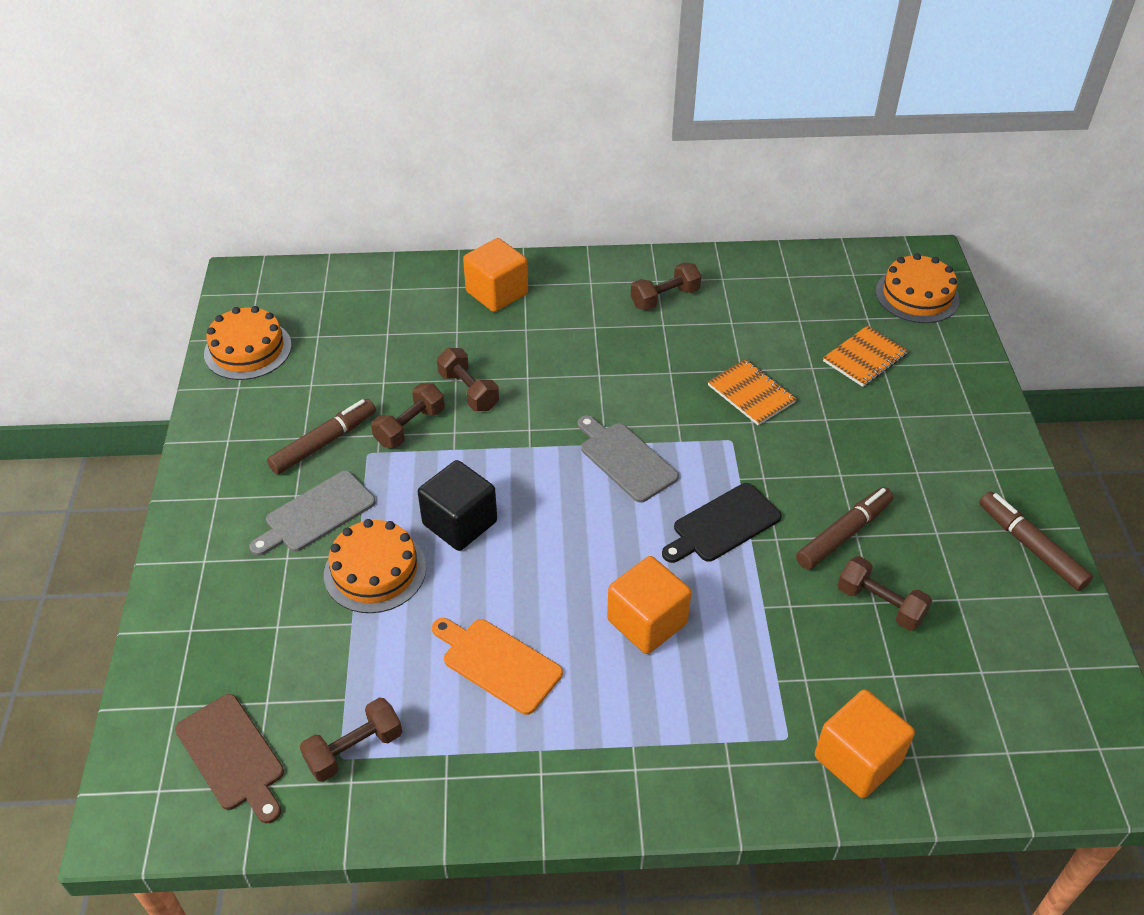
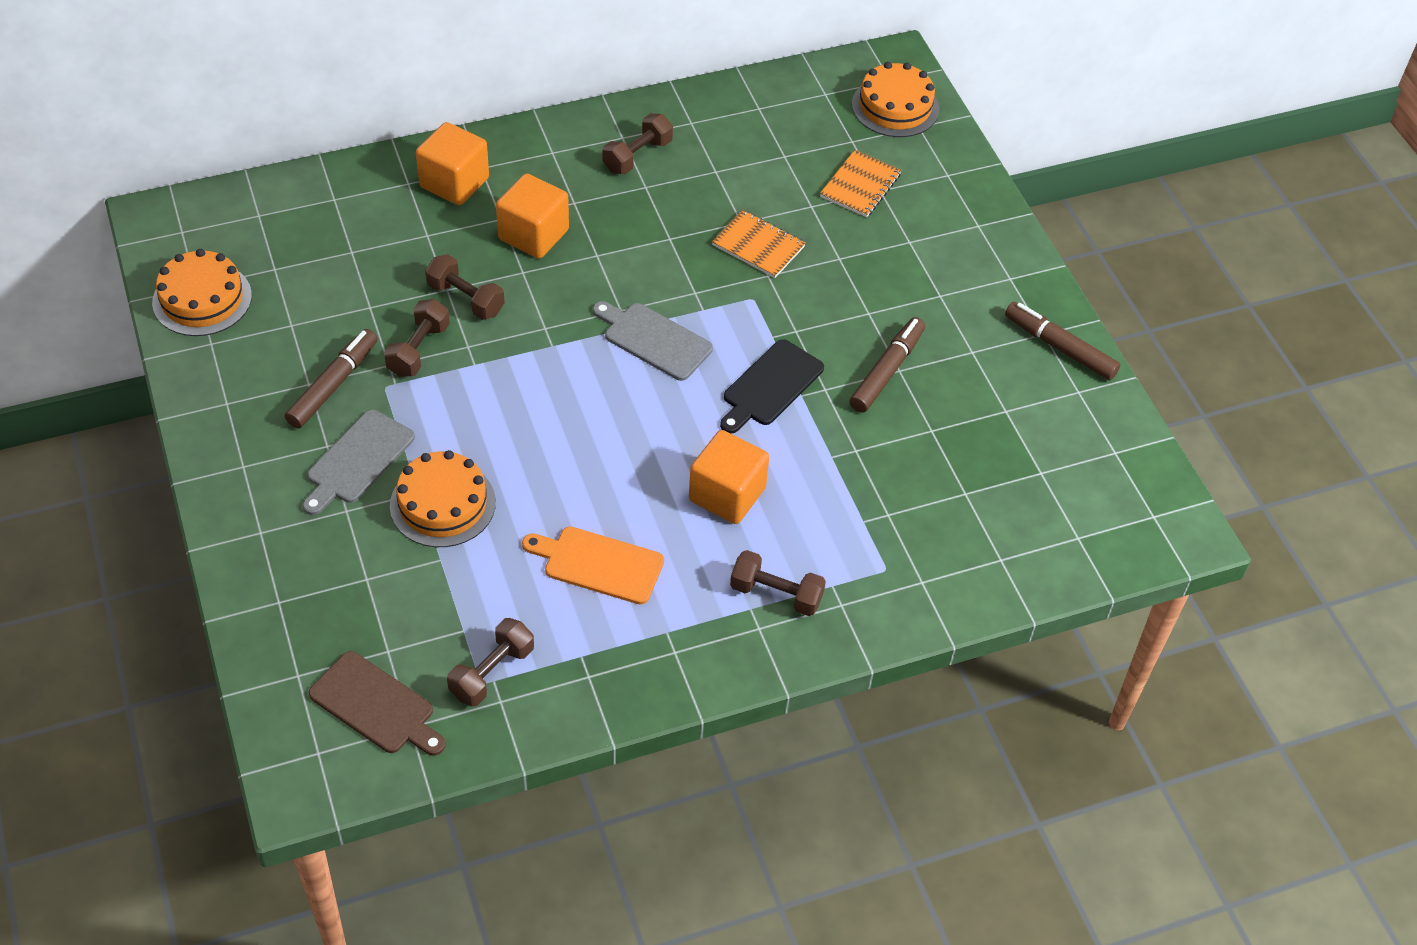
camera: 20 degrees left, 5 degrees up
black cube [418,460,497,551] -> none
orange cube [815,689,915,798] -> orange cube moved to [496,173,569,258]
brown dumbbell [837,556,932,631] -> brown dumbbell moved to [730,550,826,616]

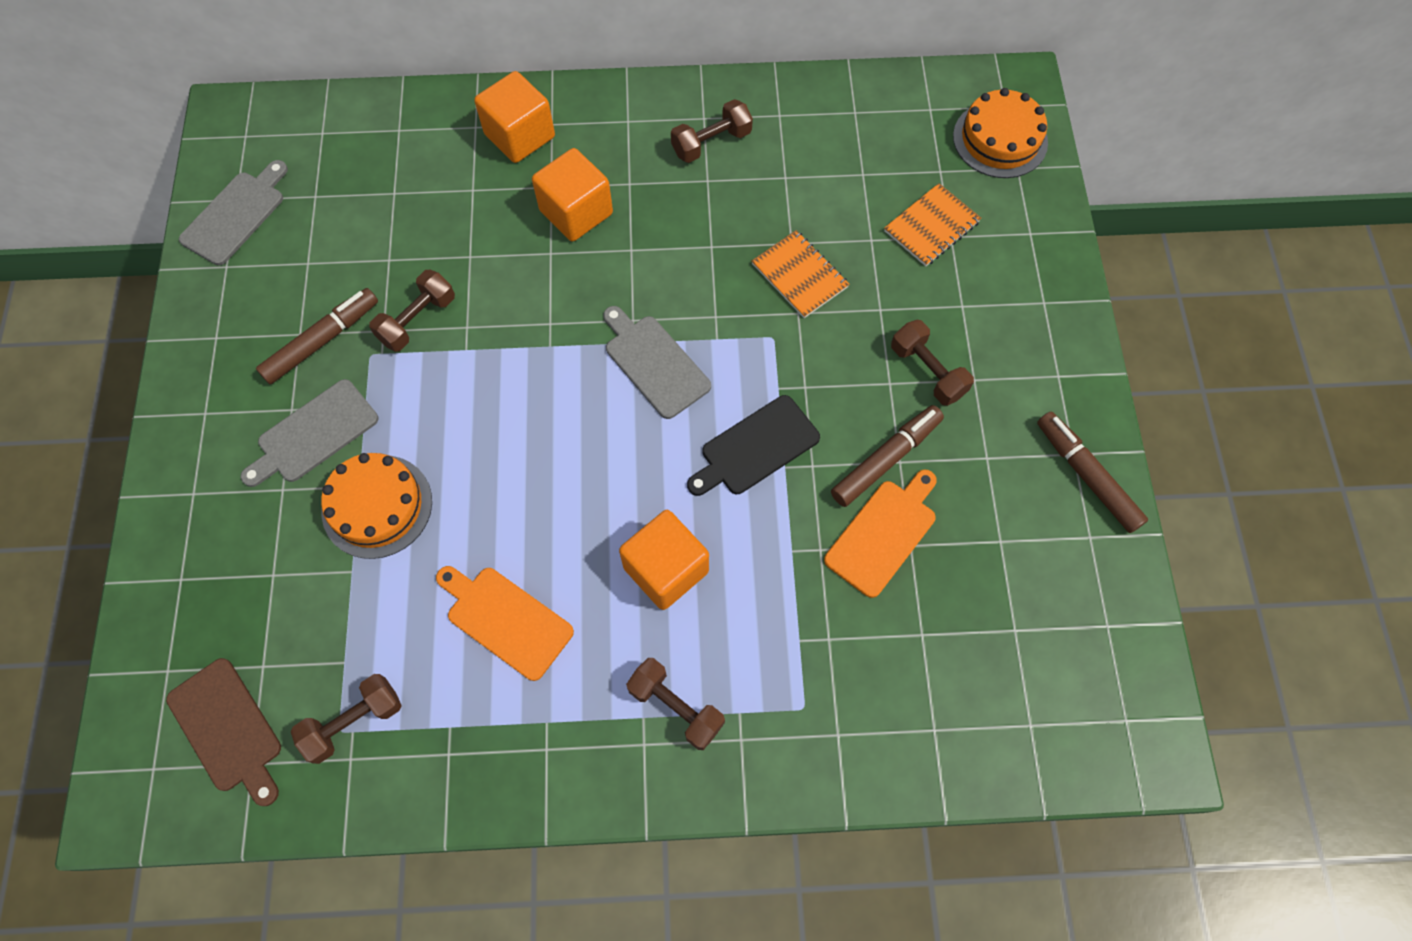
camera: 20 degrees right, 15 degrees up
orange cake [152,249,252,336] -> grey cutting board [179,160,288,265]
brown dumbbell [425,254,505,320] -> brown dumbbell moved to [891,320,974,406]
none -> orange cutting board [824,470,937,598]

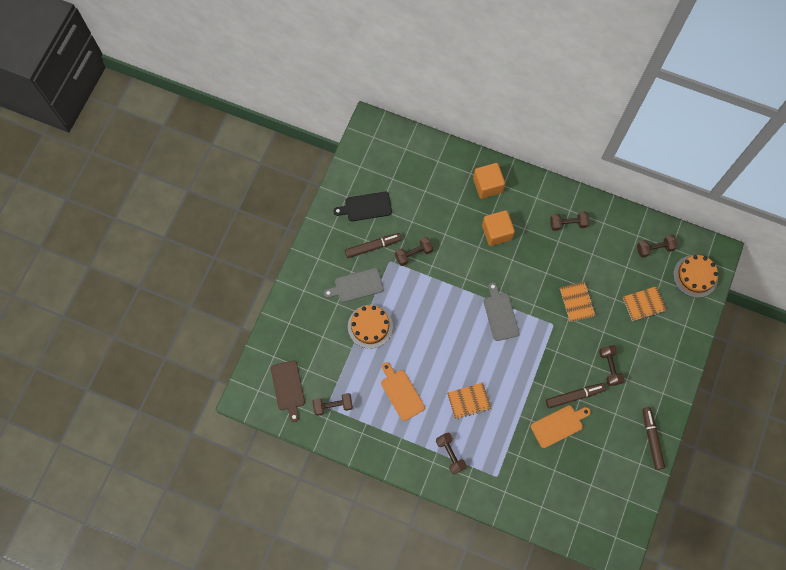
camera: 25 degrees right, 5 degrees up
grey cutting board [179,160,288,265] -> none
orange cube [619,510,709,610] -> orange notebook [447,383,491,419]
black cutting board [687,395,820,496] -> black cutting board moved to [334,192,392,221]
none -> brown dumbbell [637,235,677,257]

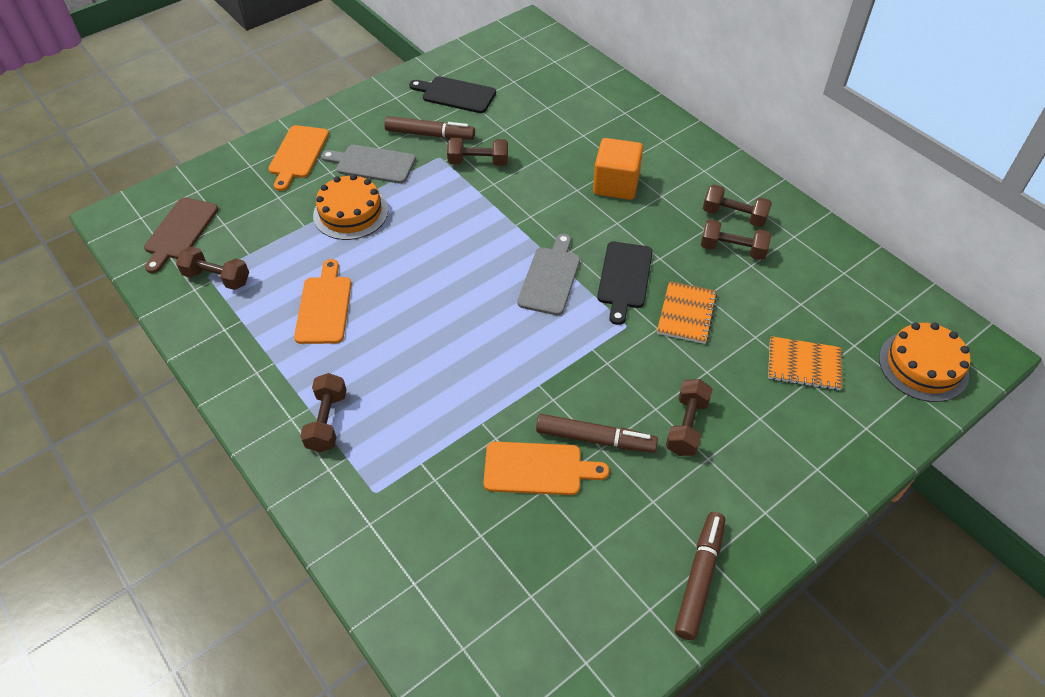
camera: 30 degrees right, 20 degrees down
orange notebook [447,383,491,419] -> none
orange cube [473,163,505,199] -> none
brown dumbbell [637,235,677,257] -> brown dumbbell moved to [701,219,771,260]
none -> orange cutting board [268,125,329,191]
none -> black cutting board [597,242,653,325]

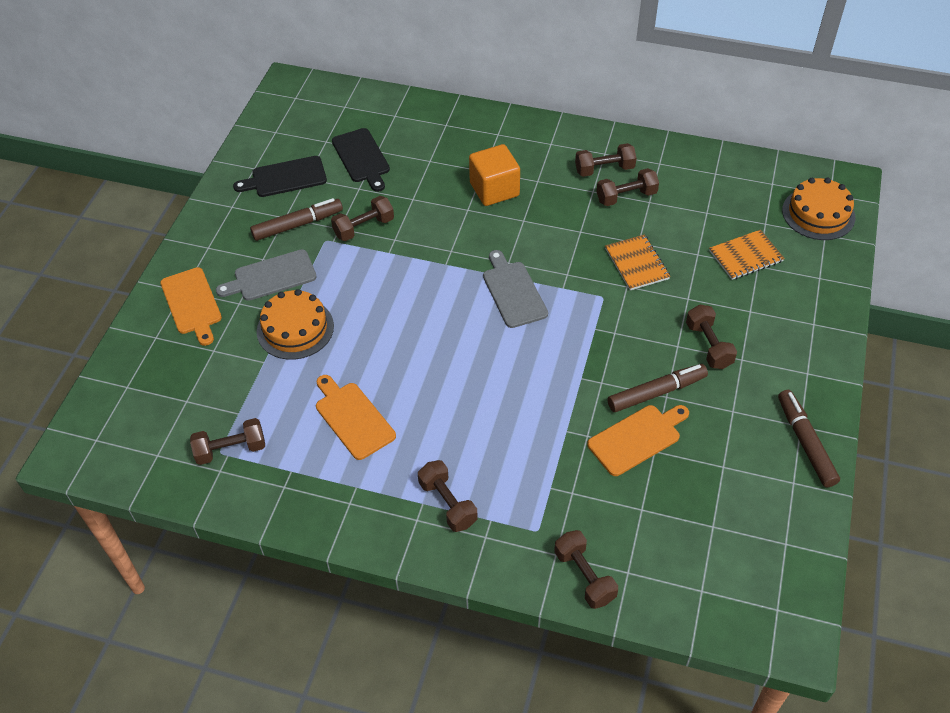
camera: 35 degrees left, 0 degrees up
brown cutting board [144,197,219,273] -> none
black cutting board [597,242,653,325] -> black cutting board moved to [332,128,390,192]
none -> brown dumbbell [554,530,618,609]

